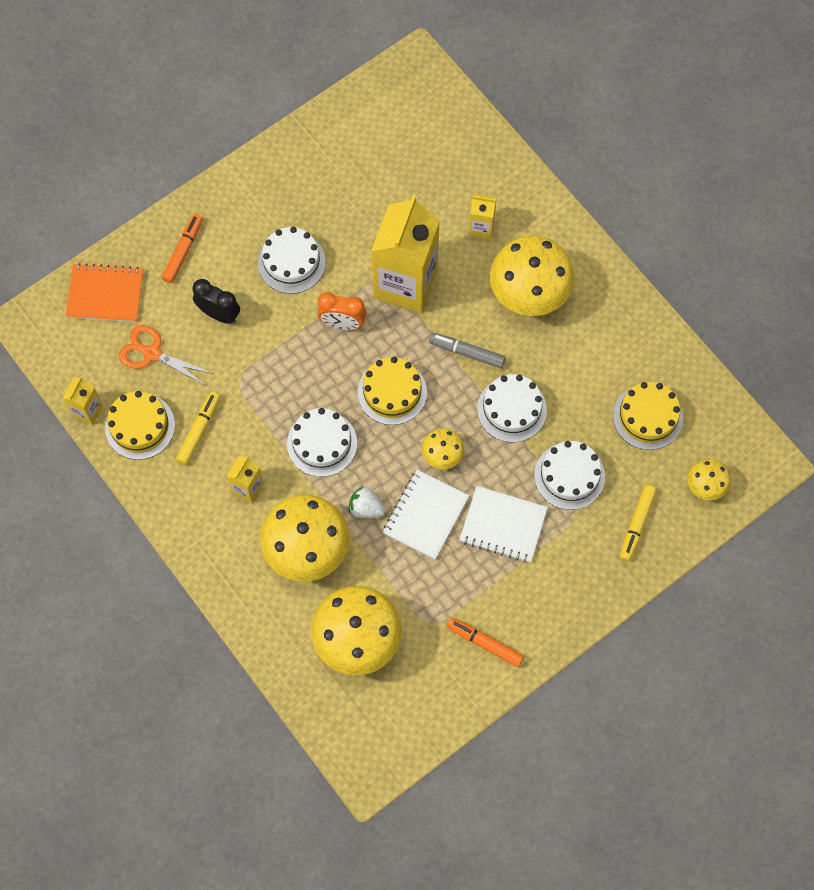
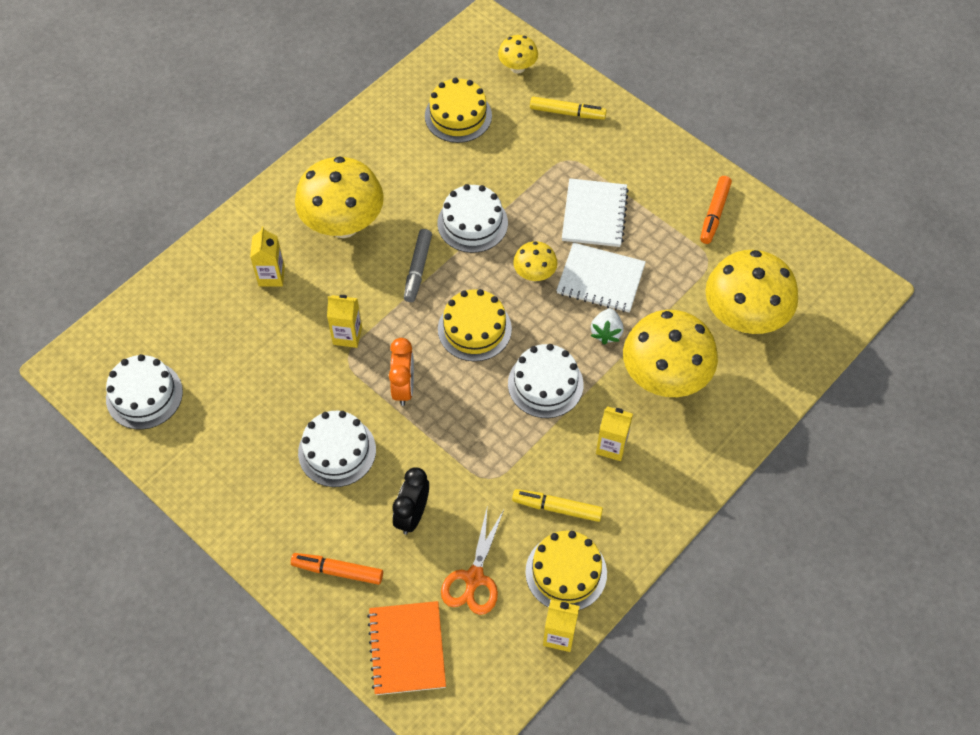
camera: 100 degrees left, 10 degrees down
yellow carton [371,195,440,313] -> yellow carton [327,295,362,348], size x0.45
white cake [534,441,605,510] -> white cake moved to [106,354,183,430]

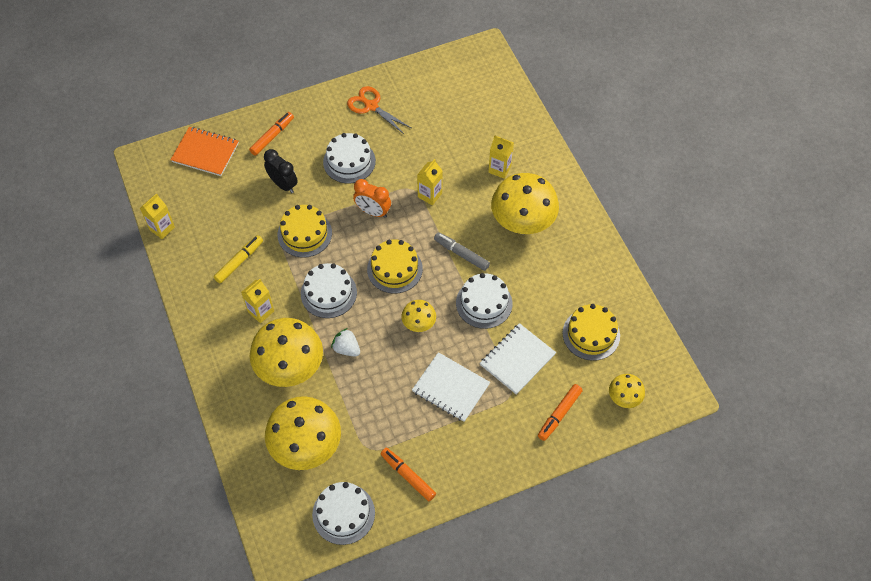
camera: 115 degrees right, 0 degrees up
white cake [106,354,183,430] -> white cake moved to [312,482,375,545]
orange scissors [441,505,504,615] -> orange scissors moved to [347,86,411,134]
yellow cake [525,531,607,610] -> yellow cake moved to [278,205,332,258]
yellow marker [530,96,607,120] -> orange marker [538,384,583,441]
white notebook [556,242,646,313] -> white notebook moved to [480,323,556,395]

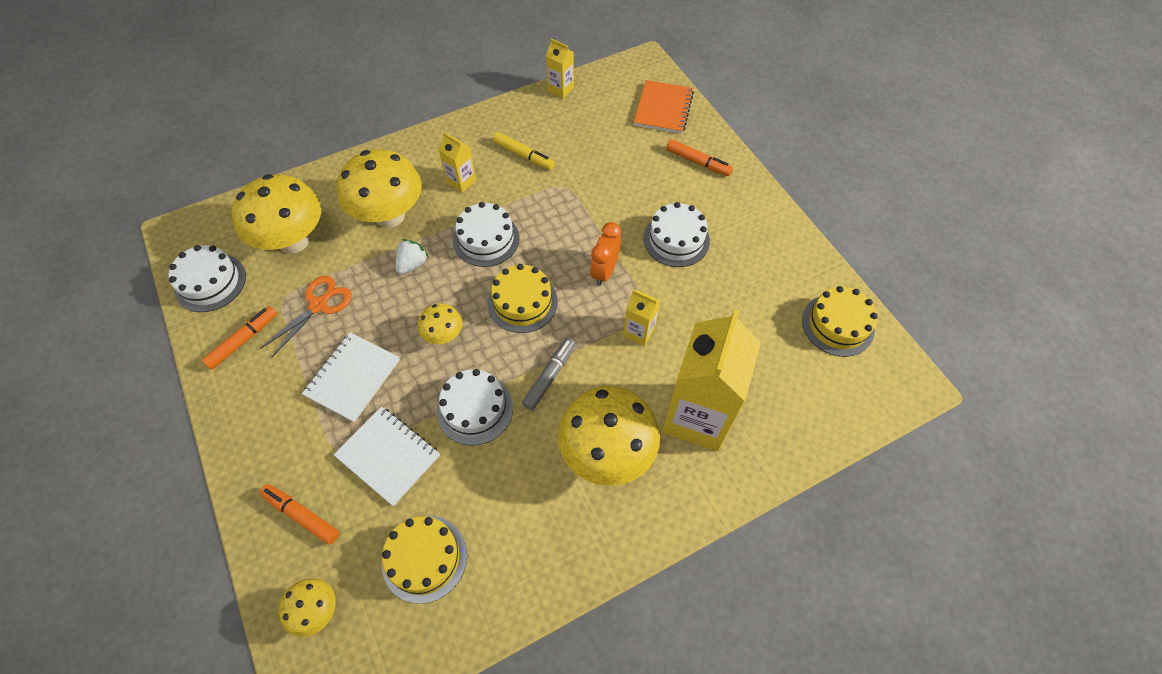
camera: 85 degrees right, 0 degrees up
black clock [264,149,298,193] -> none
yellow cake [278,205,332,258] -> yellow cake moved to [802,286,878,357]
orange scissors [347,86,411,134] -> orange scissors moved to [260,276,352,357]
yellow carton [488,135,514,179] -> yellow carton [662,309,761,451], size x2.23

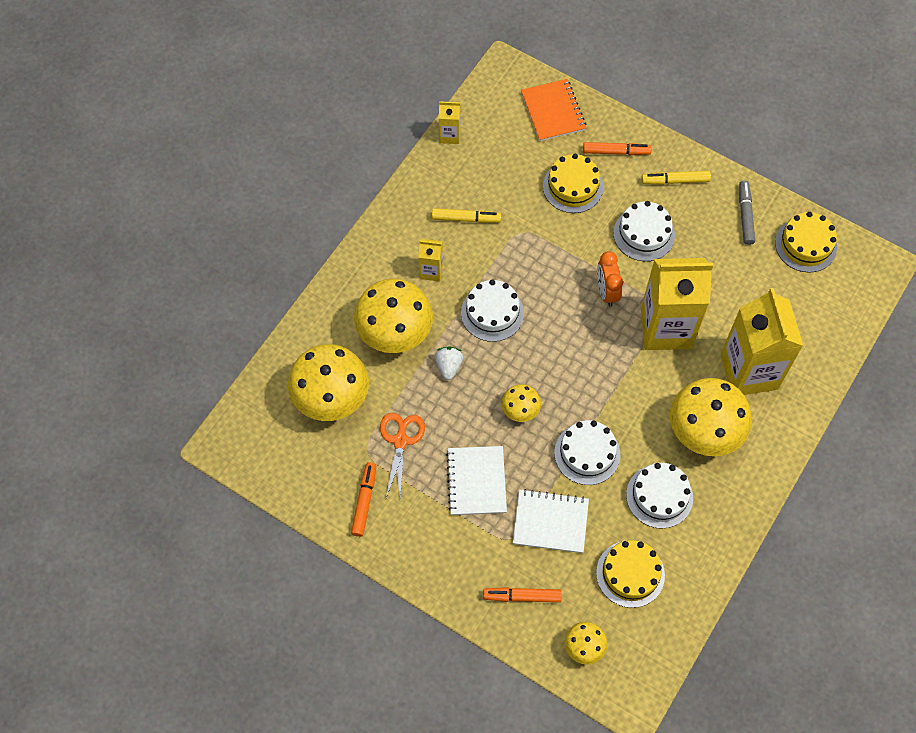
camera: 30 degrees left, 5 degrees up
white cake [168,245,246,312] -> white cake moved to [626,463,693,529]
yellow cake [488,264,558,333] -> yellow cake moved to [543,154,603,213]
grey marker [522,338,576,410] -> grey marker moved to [739,181,755,245]
yellow carton [623,290,661,346] -> yellow carton [641,258,713,350], size x2.23
none -> yellow marker [641,171,711,185]

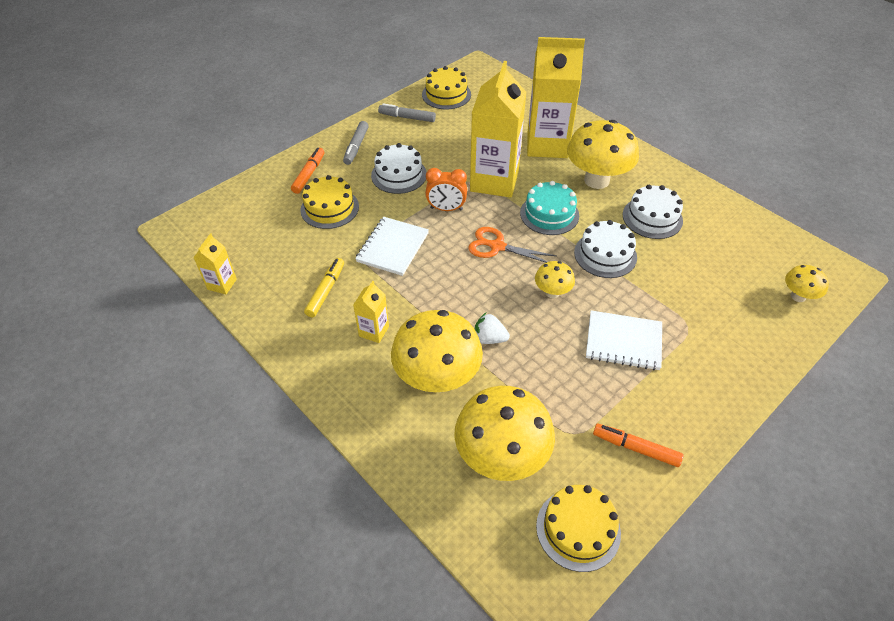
camera: 75 degrees left, 15 degrees down
orange scissors [380,413,425,498] -> orange scissors moved to [468,227,556,263]
white cake [461,280,524,342] -> none
orange marker [483,587,562,602] -> none
white notebook [513,489,589,553] -> white notebook moved to [355,217,429,276]
orange notebook [521,79,586,142] -> none
yellow cake [596,540,665,608] -> yellow cake moved to [536,485,621,572]
yellow marker [641,171,711,185] -> grey marker [343,121,369,165]
none -> turquoise cake [520,181,579,235]

